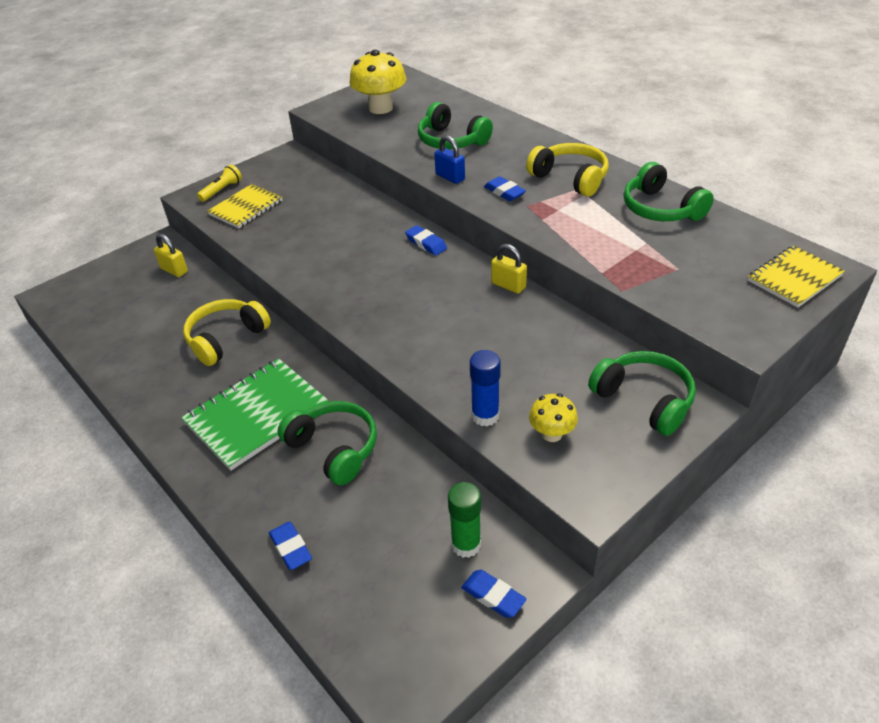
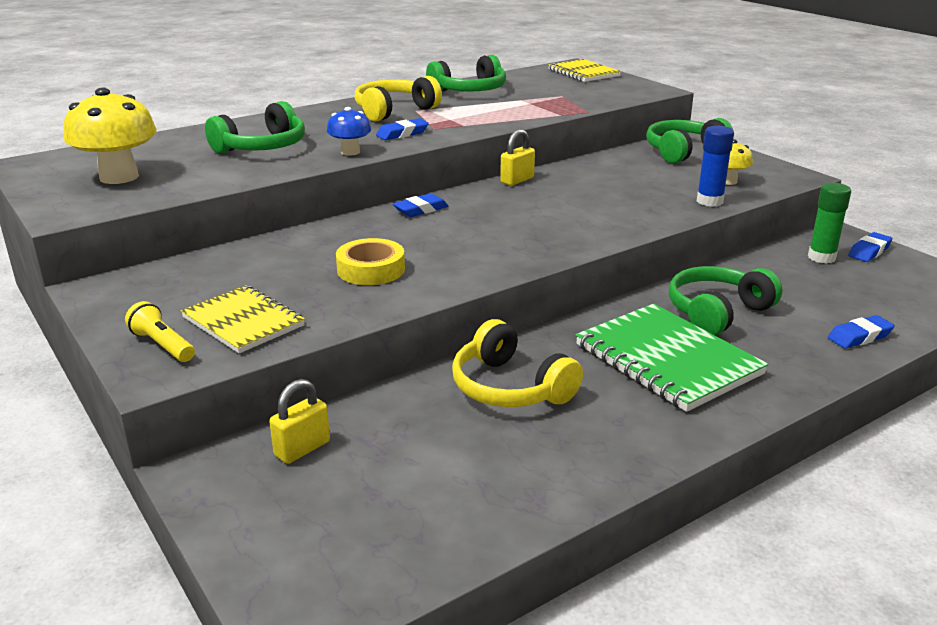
camera: 85 degrees left, 15 degrees down
blue padlock [434,135,465,184] -> blue mushroom [327,107,371,156]
none -> yellow tape [336,238,405,285]

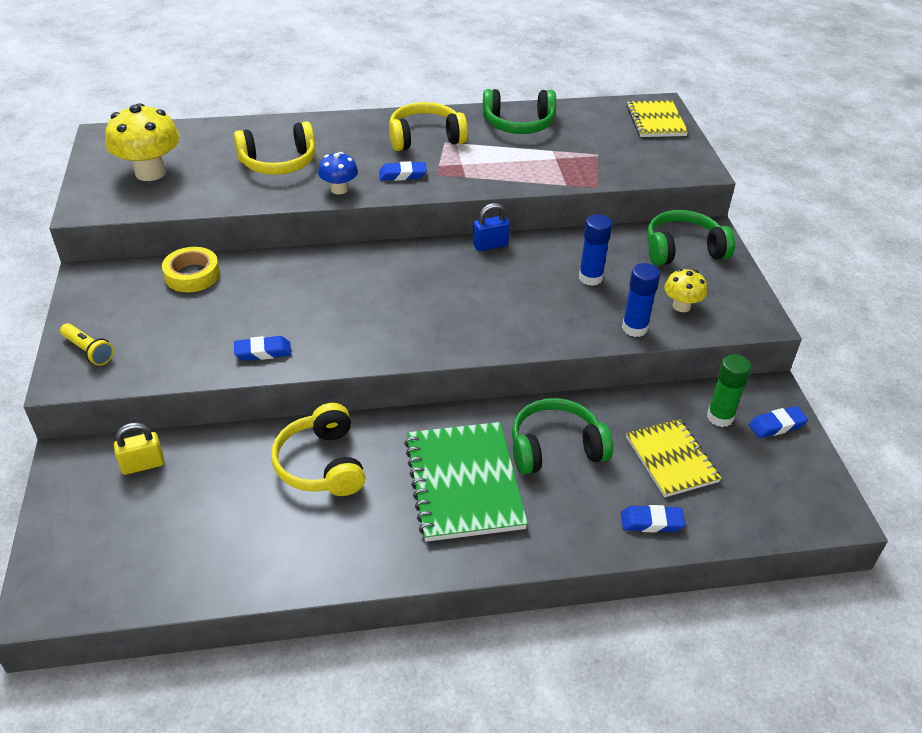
camera: 25 degrees right, 15 degrees up
yellow flashlight [125,301,195,362] -> yellow flashlight turned 150 degrees clockwise [60,323,114,366]
yellow notebook [181,285,305,353] -> yellow notebook moved to [626,419,722,497]
green headphones [205,101,305,153] -> yellow headphones [234,121,315,175]
yellow tape [336,238,405,285] -> yellow tape moved to [162,247,220,292]
blue eraser [393,193,448,217] -> blue eraser moved to [234,336,291,361]
yellow padlock [500,129,535,186] -> blue padlock [473,203,510,251]
none -> blue glue stick [579,214,612,286]

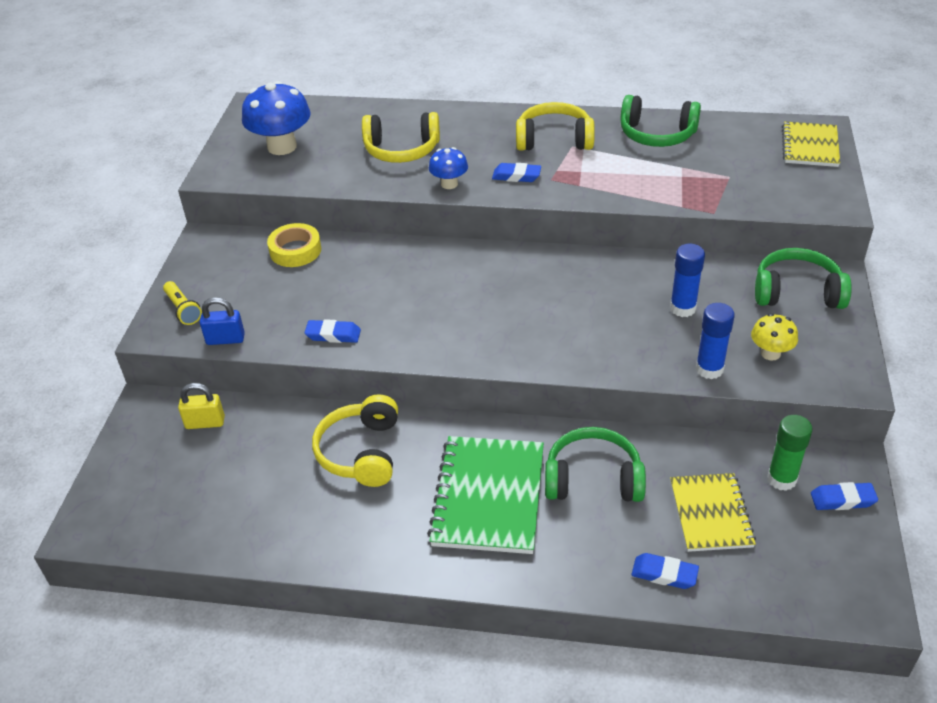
camera: 20 degrees right, 0 degrees up
yellow mushroom [105,103,180,181] -> blue mushroom [242,81,311,155]
blue padlock [473,203,510,251] -> blue padlock moved to [200,297,245,345]

